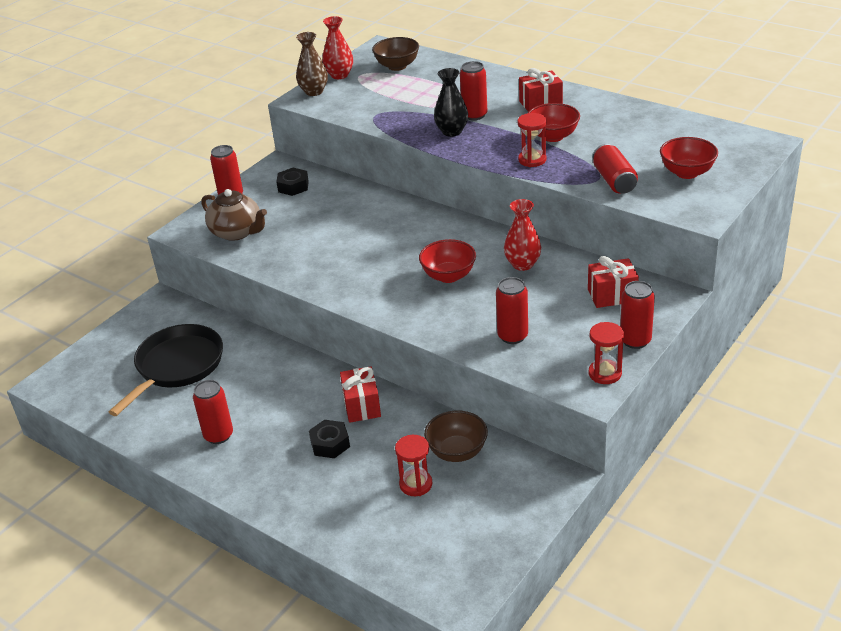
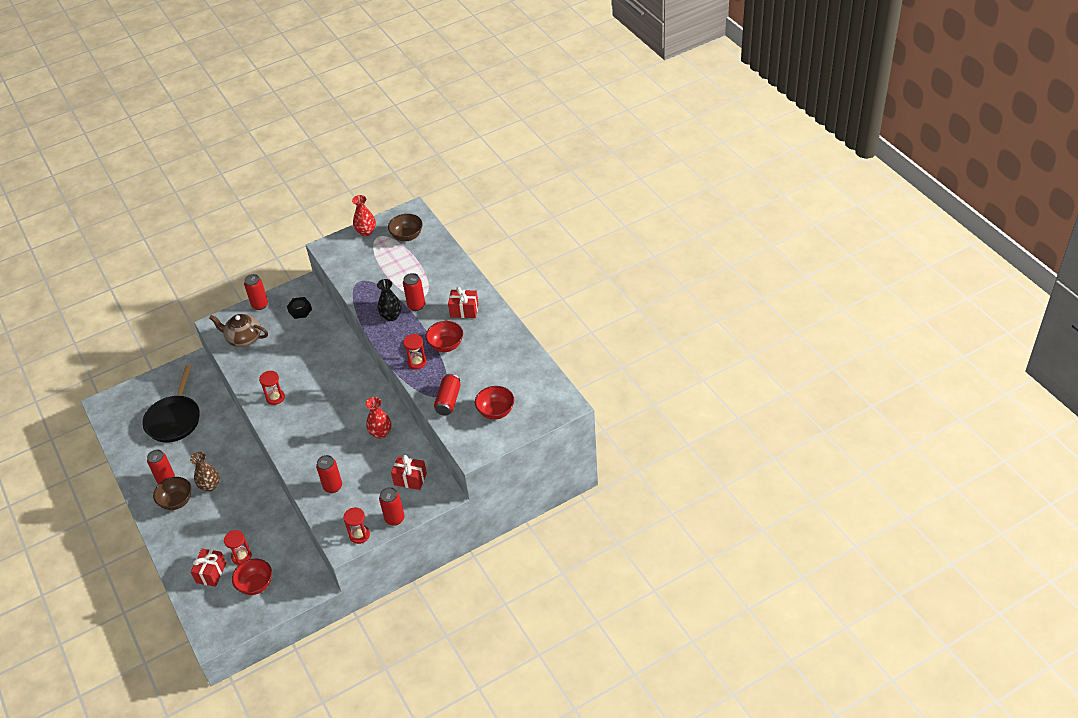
camera: 25 degrees right, 10 degrees up
black pan [109,324,223,416] -> black pan turned 135 degrees clockwise [142,365,200,443]
brown teapot [201,189,267,241] -> brown teapot turned 135 degrees clockwise [209,314,268,347]
brown vase [296,32,328,96] -> brown vase moved to [190,452,220,492]
black nut [309,420,350,458] -> none
red gift [340,366,381,423] -> red gift moved to [191,549,226,587]
red bowl [419,239,476,283] -> red bowl moved to [232,559,272,595]
brown bowl [424,410,488,462] -> brown bowl moved to [153,477,191,510]
none -> red hourglass [259,371,285,405]

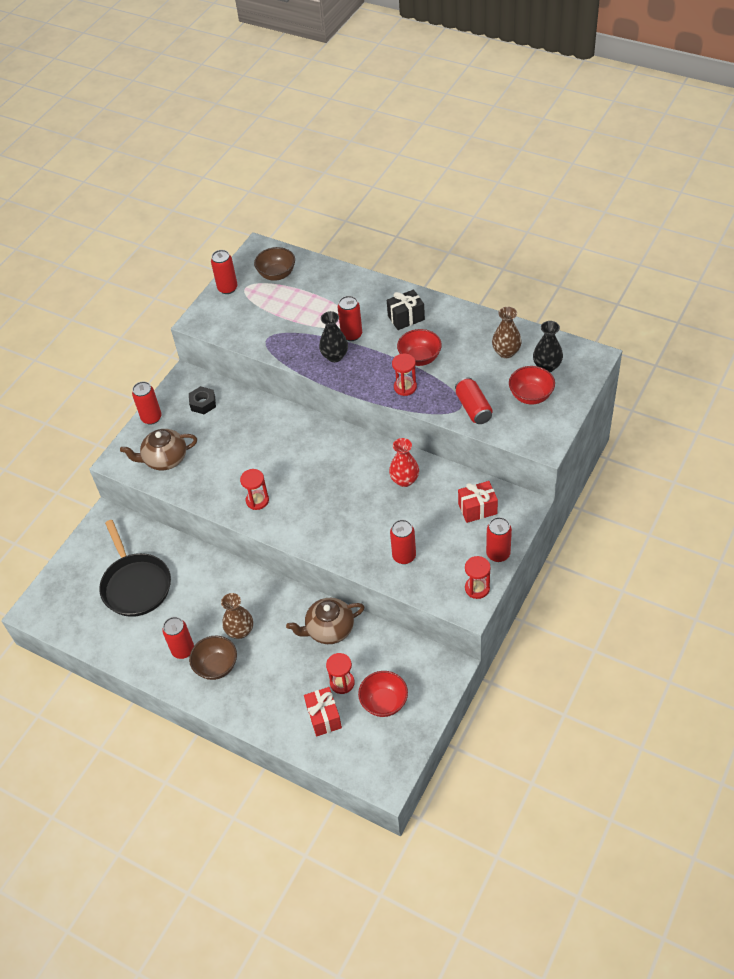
camera: 30 degrees left, 5 degrees up
red vase [352,195,376,236] -> red can [211,250,238,294]
red gift [448,287,479,318] -> black gift [387,289,425,330]
none -> brown teapot [286,598,365,644]
none -> brown vase [492,307,522,358]
none -> black vase [533,321,563,372]

